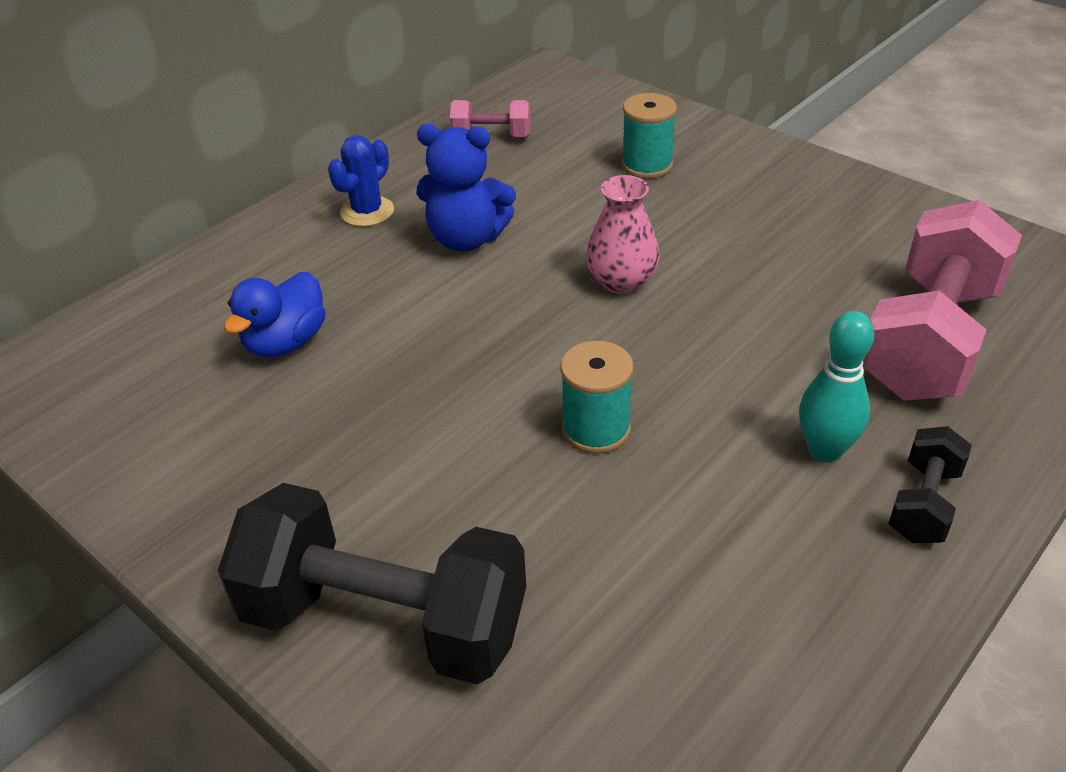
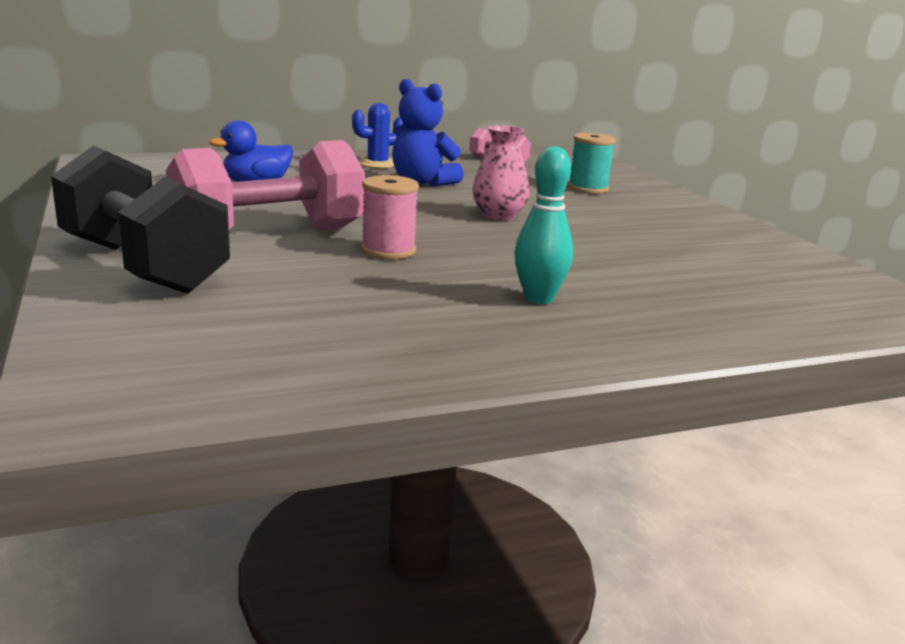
camera: 25 degrees right, 20 degrees down
turquoise spool [560,341,633,454] -> pink spool [361,175,419,259]
pink dumbbell [863,200,1022,401] -> pink dumbbell moved to [166,140,365,230]
black dumbbell [888,426,972,543] -> none

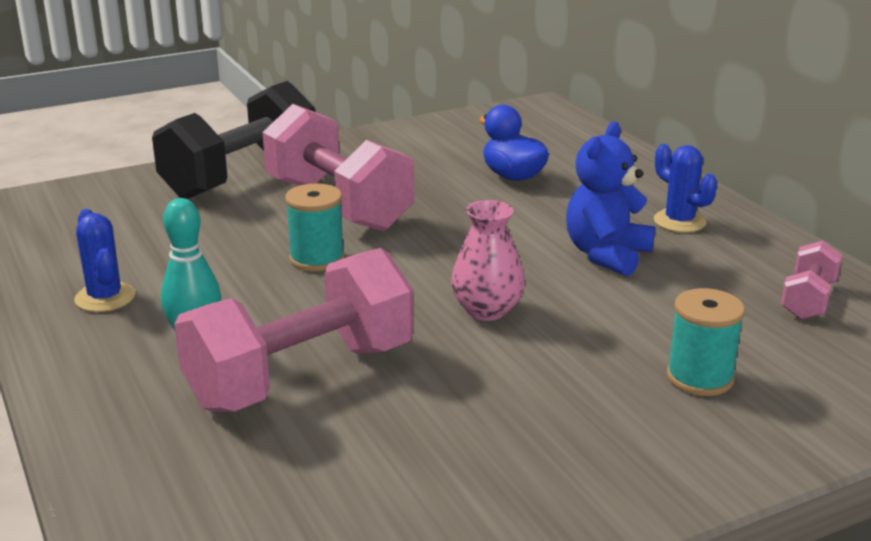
camera: 85 degrees right, 5 degrees up
pink spool [361,175,419,259] -> turquoise spool [285,184,345,271]
none -> blue cactus [74,209,135,312]
none -> pink dumbbell [174,248,414,412]

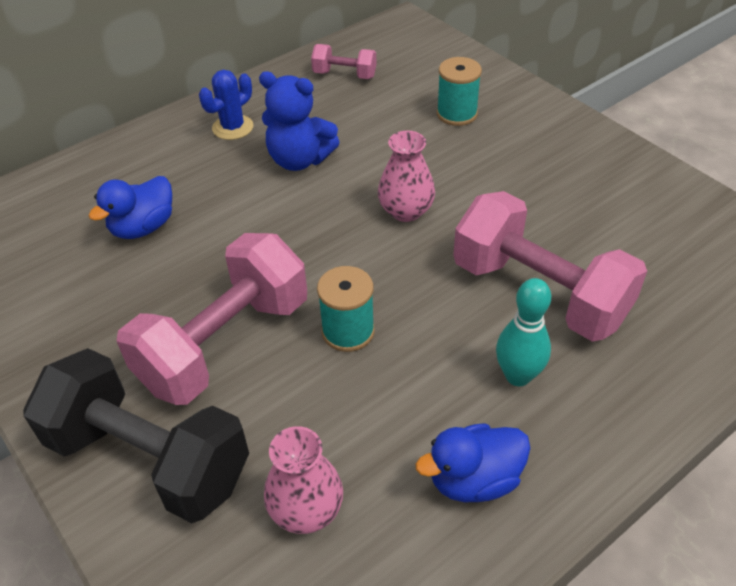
camera: 100 degrees left, 20 degrees up
blue cactus [74,209,135,312] -> blue duck [416,423,530,502]
none -> pink vase [264,426,343,534]

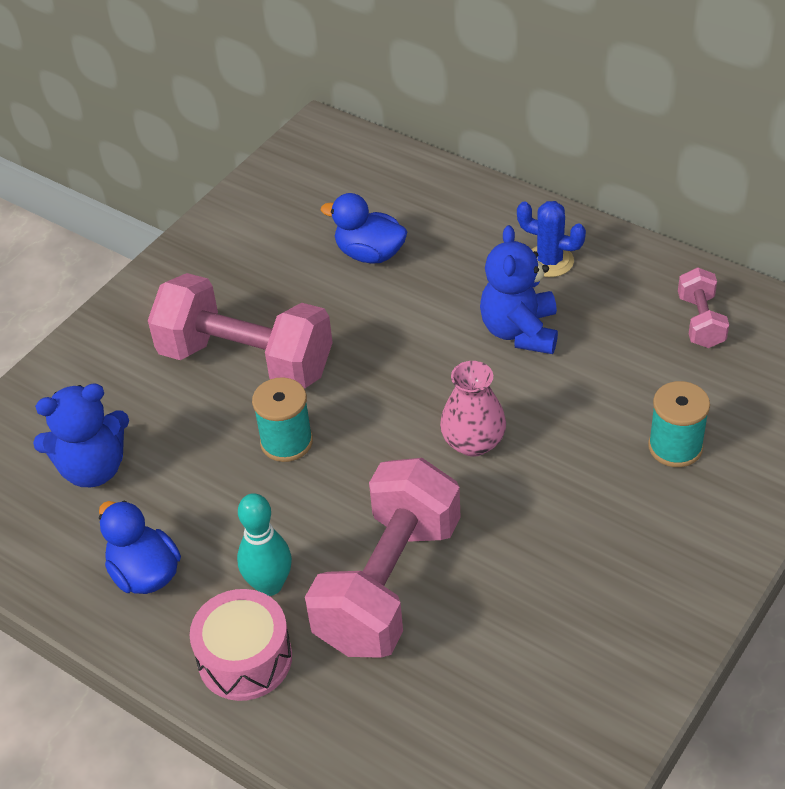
camera: 75 degrees right, 0 degrees up
black dumbbell [23,348,249,523] -> none
pink vase [264,426,343,534] -> blue teddy bear [33,383,129,487]
none -> pink drum [189,589,292,701]

